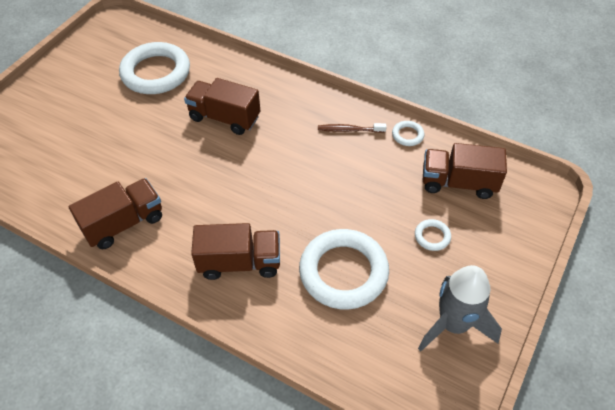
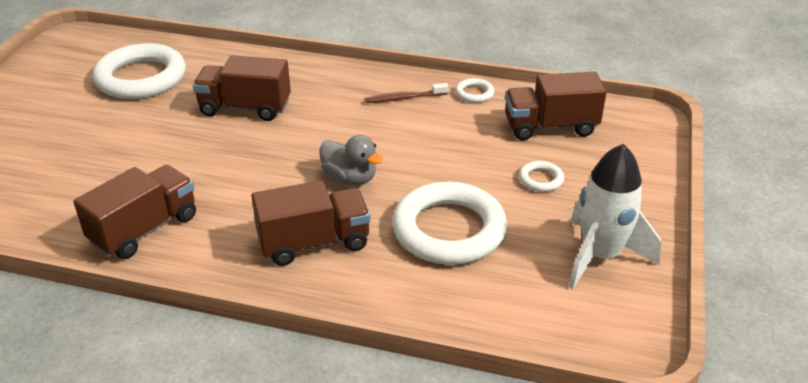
camera: 15 degrees left, 15 degrees down
grey rocket [418,265,502,351] -> white rocket [569,144,661,289]
none -> grey duck [319,135,383,186]

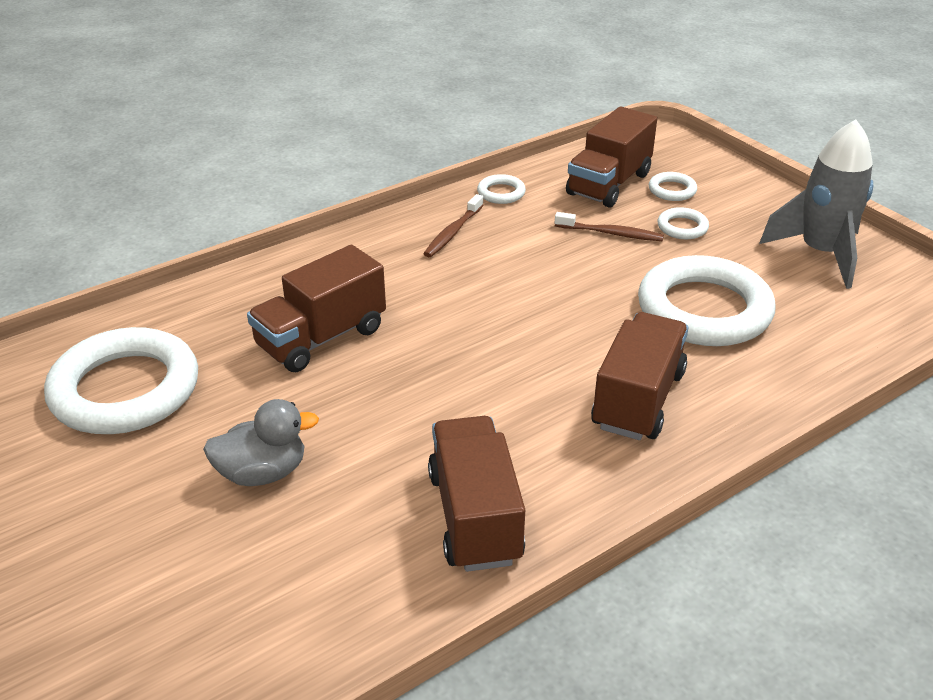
camera: 50 degrees left, 0 degrees up
grey duck [319,135,383,186] -> grey duck moved to [203,399,319,486]
white rocket [569,144,661,289] -> grey rocket [759,120,873,289]
none -> brown toothbrush [555,212,664,241]
none -> white ring [649,172,697,201]

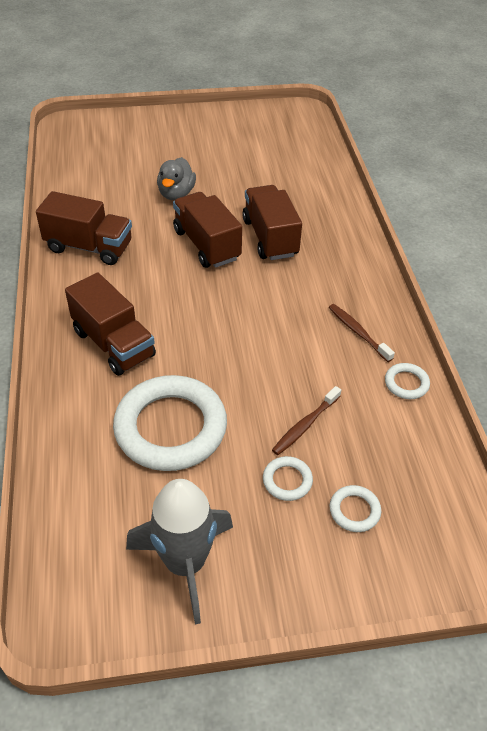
camera: 115 degrees right, 10 degrees up
white ring [44,327,198,434] -> none
brown truck [566,106,657,208] -> brown truck moved to [173,192,242,268]

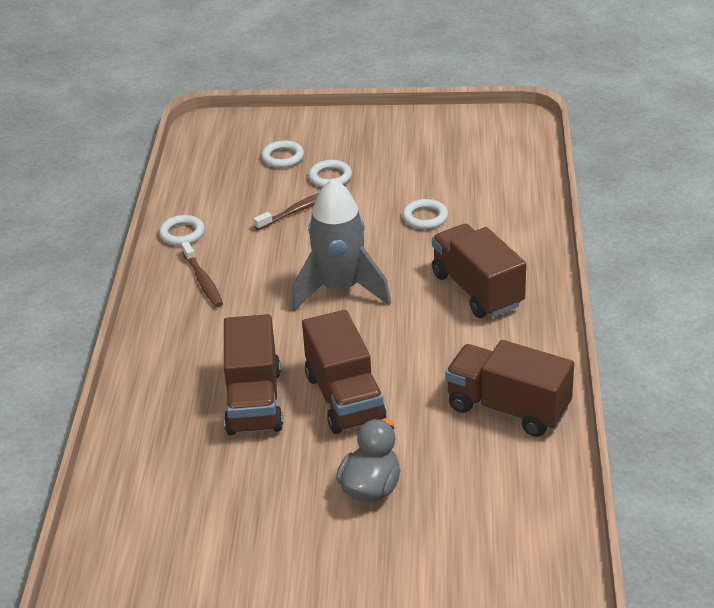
camera: 165 degrees left, 10 degrees down
white ring [113,375,227,471] -> white ring [402,199,448,229], size x0.42
grey rocket [126,479,233,624] -> grey rocket moved to [292,178,391,311]

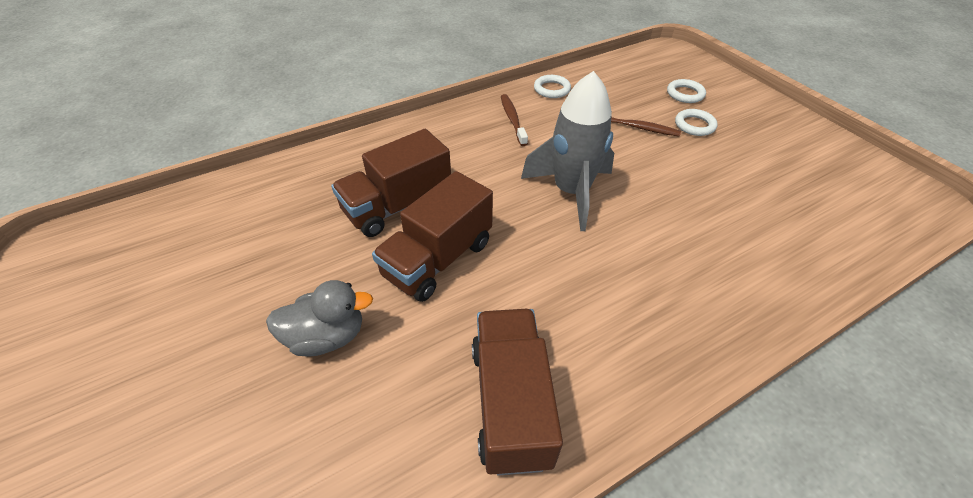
camera: 55 degrees right, 10 degrees up
brown toothbrush [181,242,223,307] -> brown toothbrush turned 135 degrees clockwise [501,94,528,146]
white ring [402,199,448,229] -> none
brown truck [432,224,526,318] -> none

